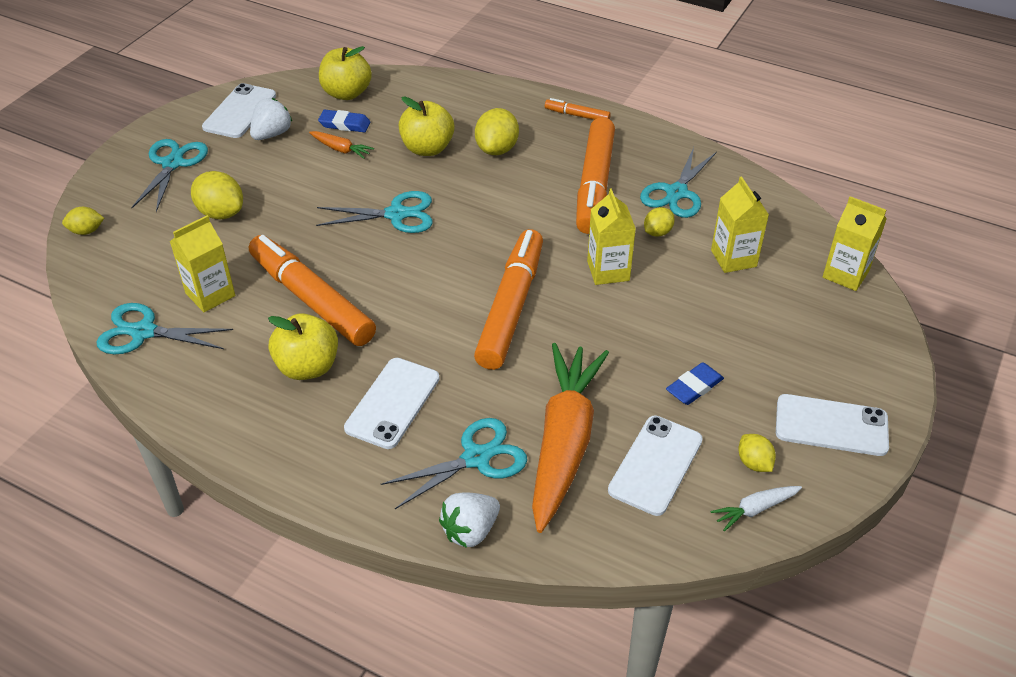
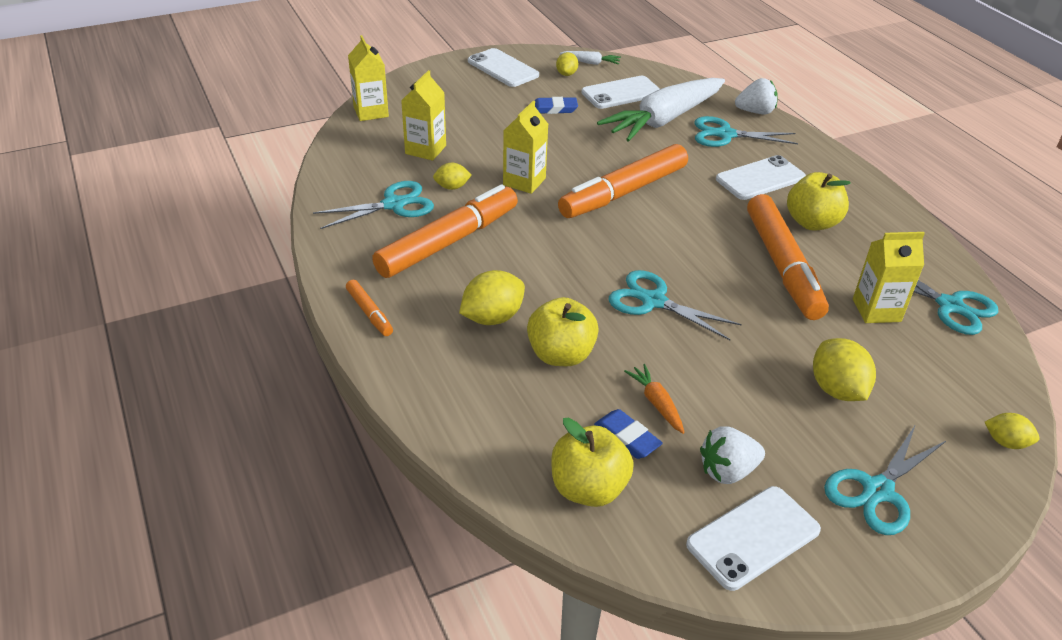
camera: 145 degrees left, 5 degrees down
orange carrot [532,343,609,533] -> white carrot [597,78,725,142]

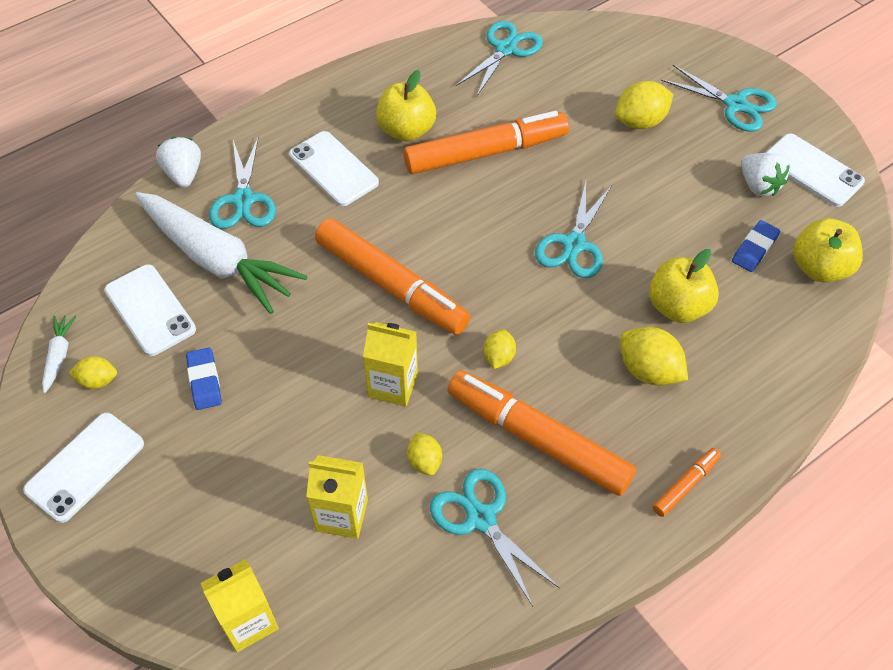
camera: 100 degrees left, 15 degrees up
orange carrot [624,364,685,434] -> none
yellow carton [853,232,925,323] -> none
yellow lemon [985,413,1040,449] -> yellow lemon moved to [484,330,516,369]

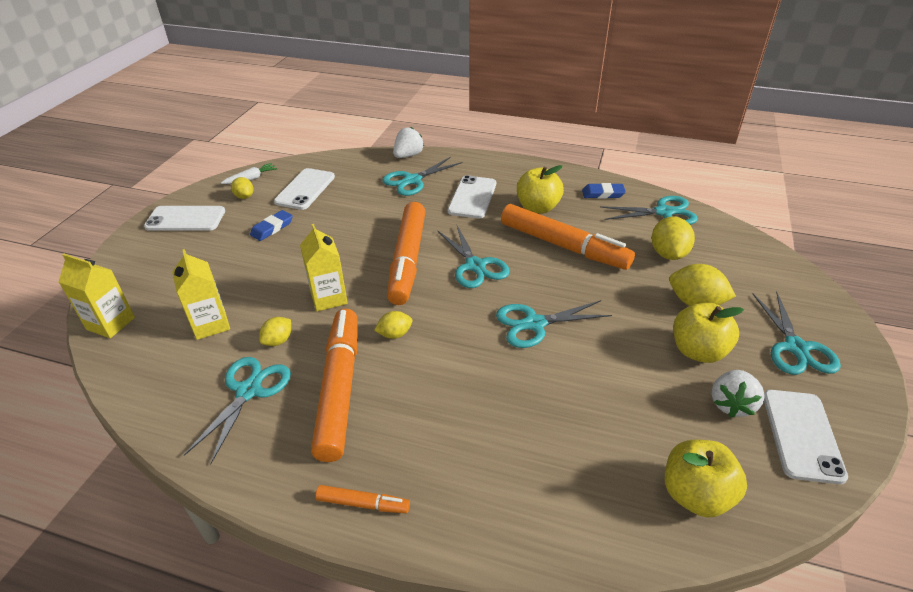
camera: 55 degrees right, 15 degrees down
white carrot [135,192,307,314] -> none
yellow lemon [620,327,688,386] -> yellow lemon moved to [652,216,695,260]
yellow apple [649,249,719,323] -> yellow apple moved to [673,303,744,363]
blue eraser [732,220,780,272] -> blue eraser moved to [582,183,626,199]
none -> turquoise scissors [438,226,510,288]

